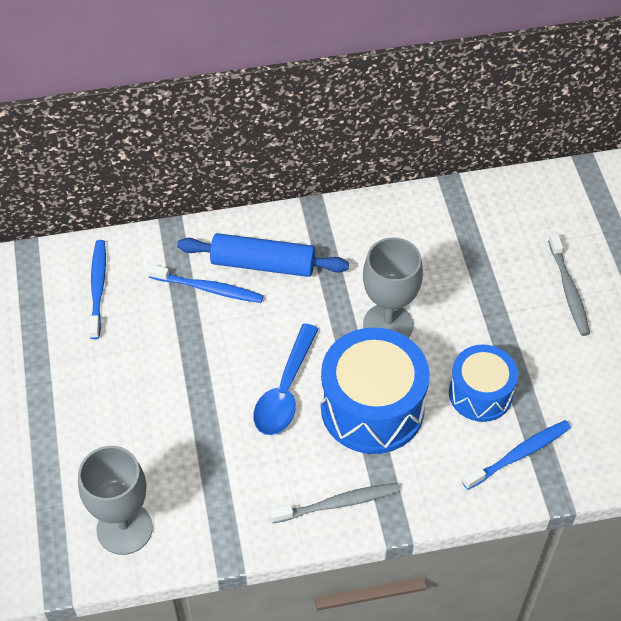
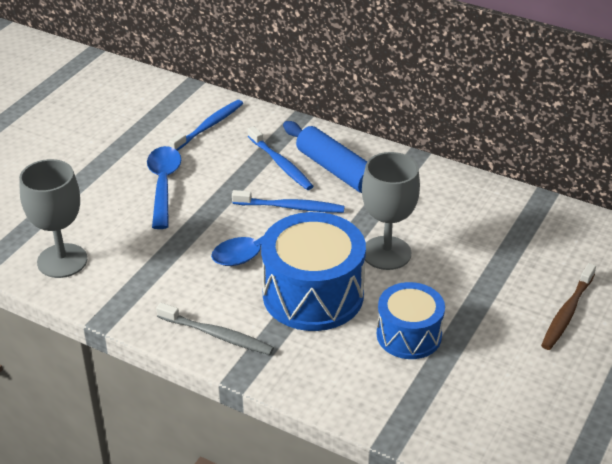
camera: 40 degrees right, 15 degrees down
blue toothbrush [462,420,571,490] -> blue toothbrush moved to [232,190,345,213]
grey toothbrush [548,233,590,336] -> brown toothbrush [541,263,596,350]
none -> blue spoon [147,146,181,229]

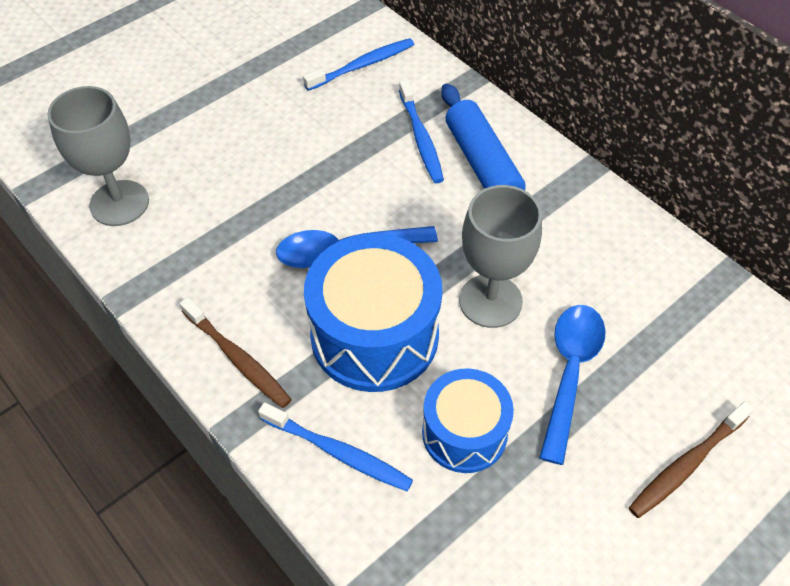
camera: 20 degrees right, 15 degrees up
blue spoon [147,146,181,229] -> blue spoon moved to [539,305,606,465]
grey toothbrush [156,303,274,355] -> brown toothbrush [180,297,292,408]
blue toothbrush [232,190,345,213] -> blue toothbrush moved to [258,402,413,491]

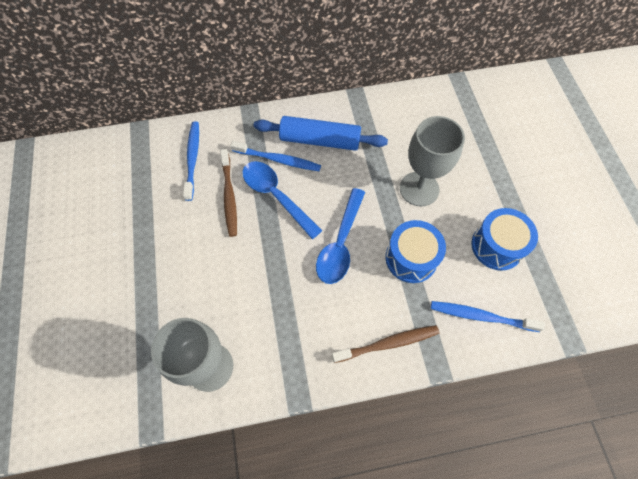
camera: 60 degrees left, 10 degrees up
blue toothbrush [258,402,413,491] -> blue toothbrush turned 135 degrees counterclockwise [431,301,545,332]
blue drum [304,233,442,392] -> blue drum [385,220,446,283], size x0.62
blue spoon [539,305,606,465] -> blue spoon moved to [242,161,322,239]
brown toothbrush [629,401,754,518] -> brown toothbrush moved to [220,149,237,237]

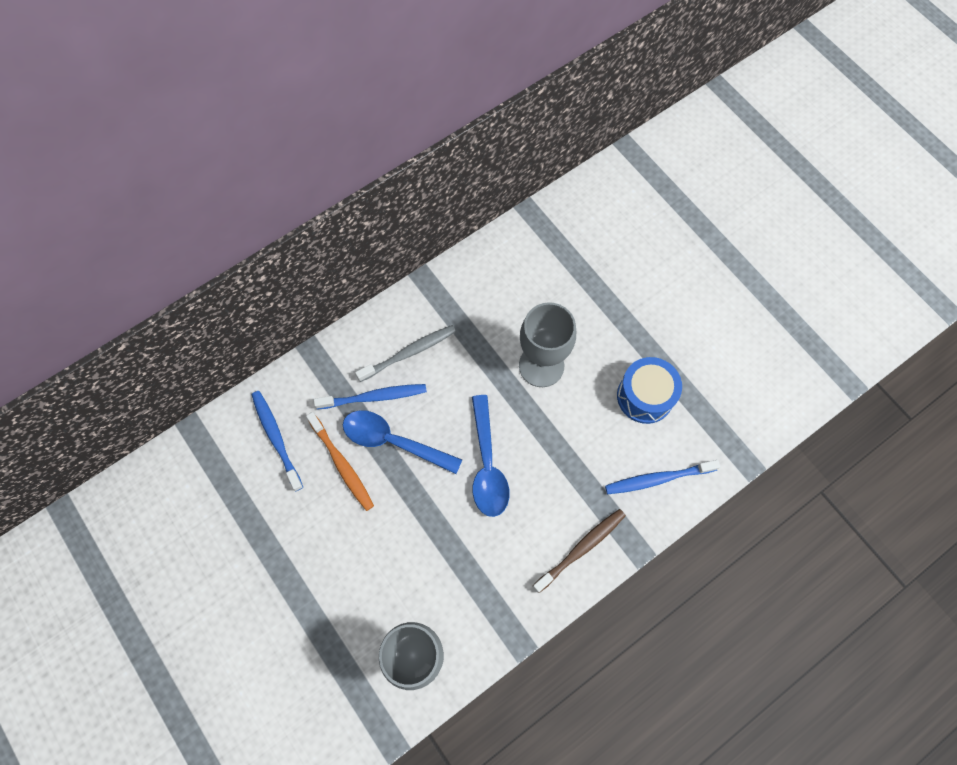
camera: 25 degrees left, 5 degrees up
brown toothbrush [220,149,237,237] -> orange toothbrush [306,412,374,511]
blue rolling pin [254,116,388,151] -> grey toothbrush [355,325,456,382]
blue drum [385,220,446,283] -> none

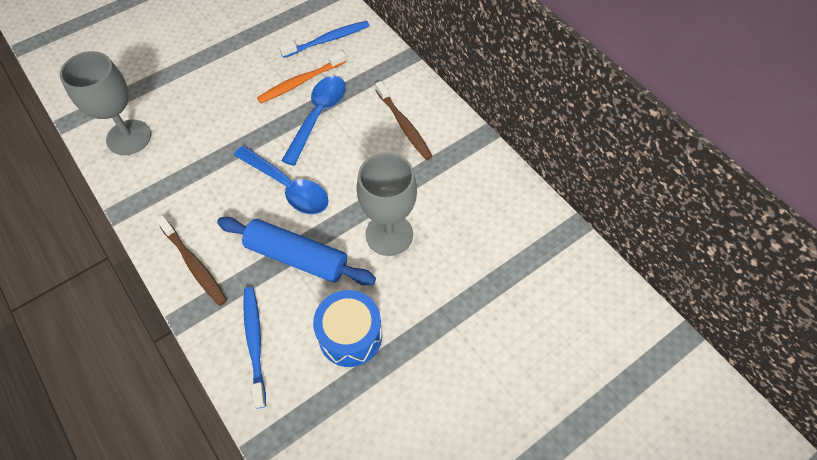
camera: 90 degrees right, 10 degrees down
blue toothbrush [314,384,427,409] -> none
grey toothbrush [355,325,456,382] -> brown toothbrush [375,81,433,160]
blue spoon [472,395,509,517] -> blue spoon turned 135 degrees counterclockwise [234,146,329,214]
none -> blue rolling pin [217,217,376,285]

